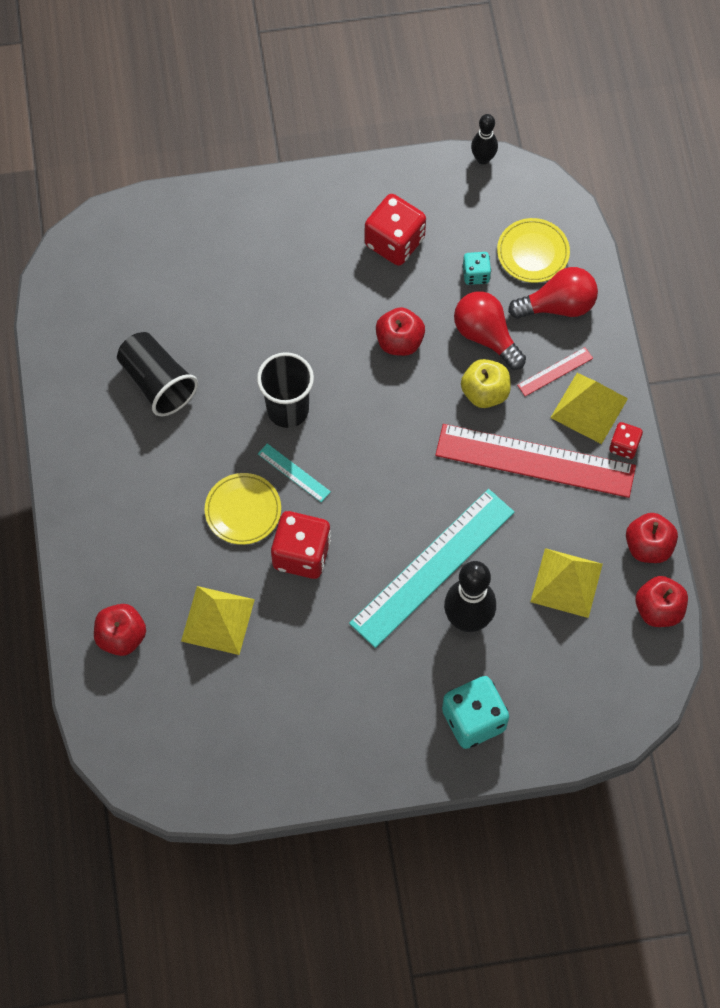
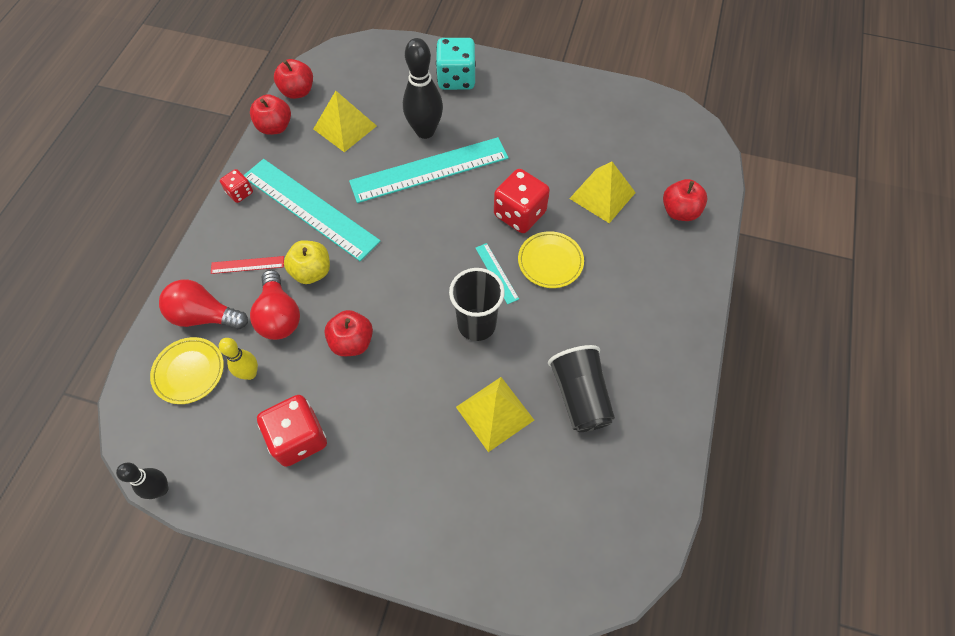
camera: 155 degrees left, 5 degrees down
red ruler [435,424,636,498] -> turquoise ruler [244,159,381,261]
turquoise dice [463,252,491,285] -> yellow bowling pin [219,338,258,380]
yellow pyramid [550,373,628,444] -> yellow pyramid moved to [456,377,534,452]

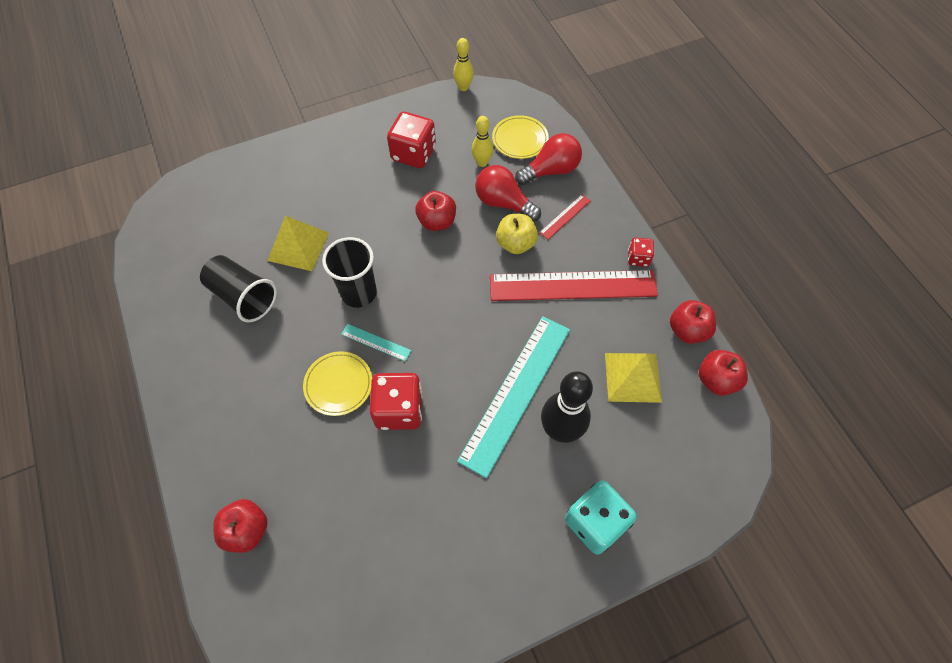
camera: 140 degrees right, 0 degrees up
black bowling pin [116,463,168,499] -> yellow bowling pin [453,38,474,91]
turquoise ruler [244,159,381,261] -> red ruler [490,270,658,301]
yellow pyramid [569,162,636,223] -> none

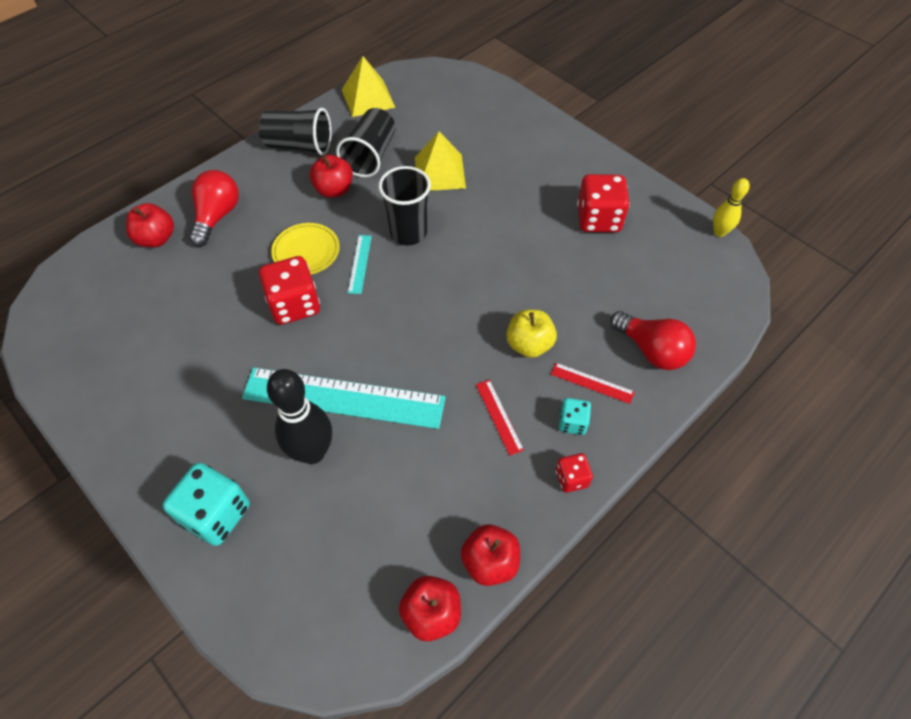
camera: 70 degrees right, 5 degrees down
red apple [415,191,456,231] -> red apple moved to [309,155,353,198]
yellow bowling pin [472,116,493,167] -> none
red light bulb [475,165,541,221] -> red light bulb moved to [189,170,239,247]
red ruler [490,270,658,301] -> red ruler [476,380,524,456], size x0.42
yellow plate [492,115,549,159] -> none
yellow pyramid [605,353,662,403] -> yellow pyramid moved to [342,56,396,117]
none -> black cup [258,108,332,155]
none -> turquoise dice [559,398,591,435]

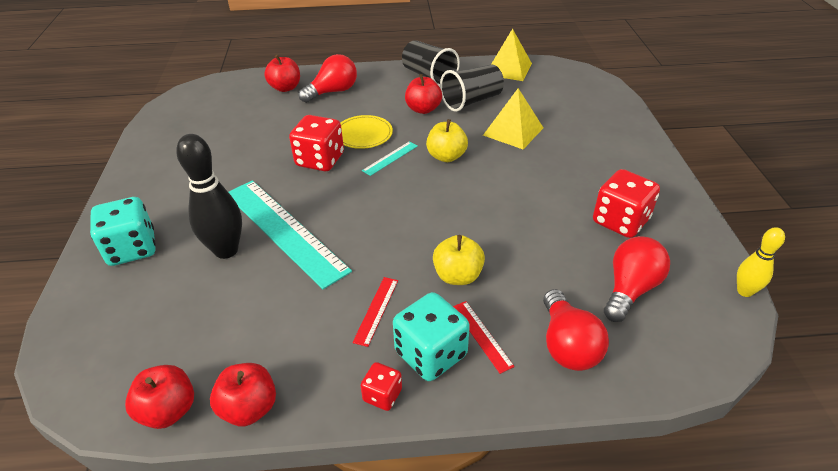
camera: 40 degrees right, 15 degrees down
black cup [378,166,431,245] -> yellow apple [426,119,468,162]
turquoise dice [559,398,591,435] -> turquoise dice [393,292,470,381], size x1.88
none -> red light bulb [604,236,670,322]

